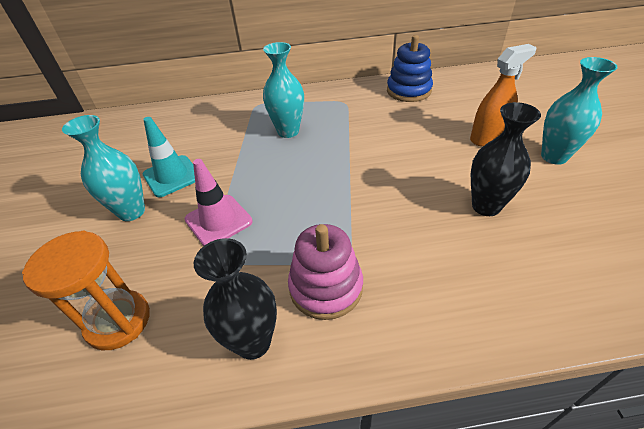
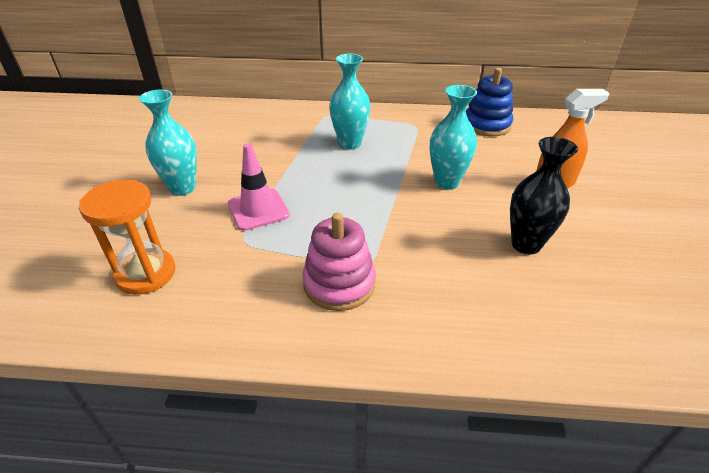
camera: 10 degrees right, 5 degrees down
turquoise traffic cone [143,117,195,197] -> none
black vase [194,238,277,360] -> none
turquoise vase [541,57,618,165] -> turquoise vase moved to [430,85,477,190]

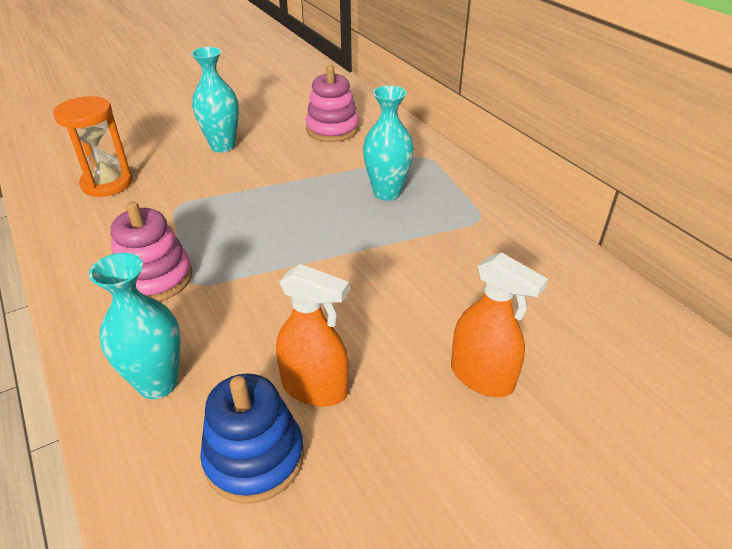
camera: 55 degrees right, 0 degrees up
pink traffic cone [228,143,290,231] -> none
turquoise vase [430,85,477,190] -> turquoise vase moved to [89,253,180,399]
blue stacking toy [466,68,513,137] -> blue stacking toy moved to [200,374,304,503]
black vase [510,137,578,254] -> orange spray bottle [276,264,349,406]
none -> pink stacking toy [305,65,359,142]

